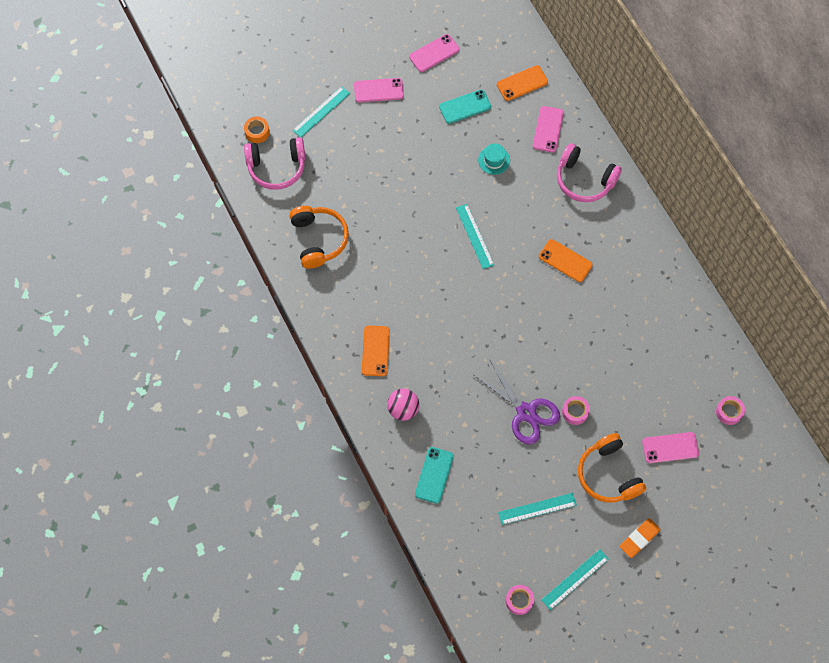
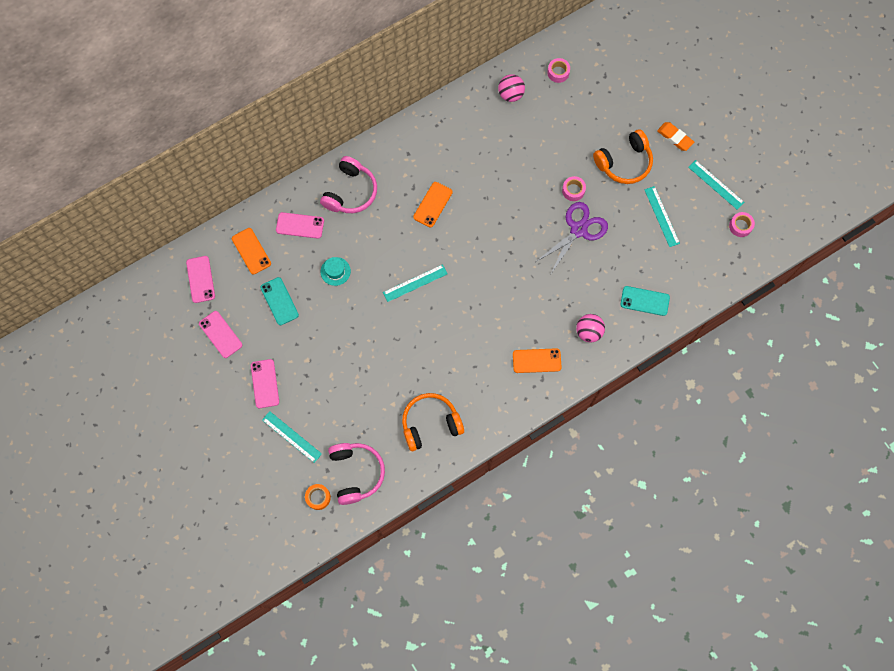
camera: 95 degrees left, 5 degrees up
pink phone [642,432,699,463] -> pink phone moved to [186,256,215,303]
none -> pink ball [498,74,525,102]

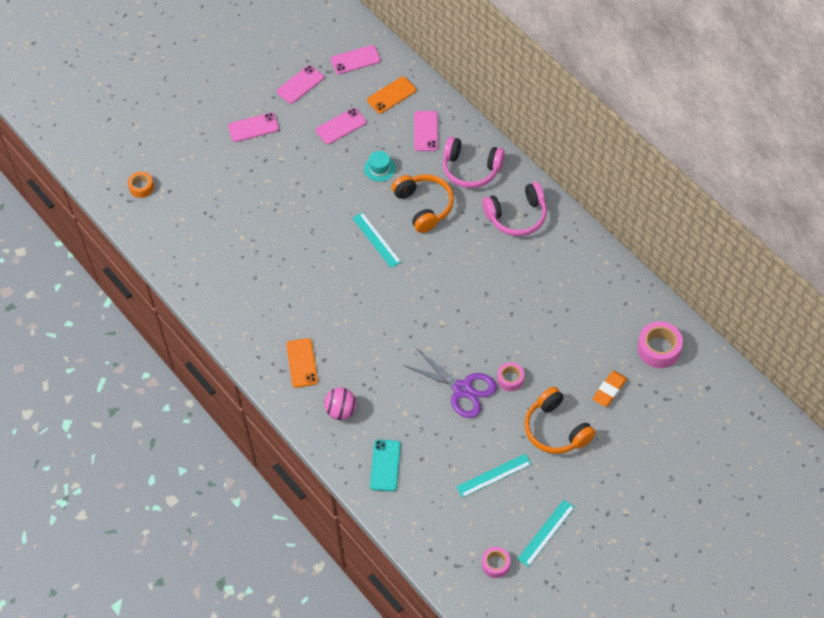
camera: 85 degrees right, 15 degrees down
turquoise phone [260,277,299,325] -> pink phone [316,108,366,144]
turquoise ruler [262,411,322,463] -> none
pink headphones [328,443,385,505] -> pink headphones moved to [482,182,547,236]
orange headphones [402,393,464,451] -> orange headphones moved to [391,174,454,233]
orange phone [413,182,453,228] -> none
pink ball [498,74,525,102] -> none
pink tape [547,58,570,83] -> pink tape [637,321,683,368], size x1.63
orange eraser [657,122,694,151] -> orange eraser moved to [592,371,627,407]

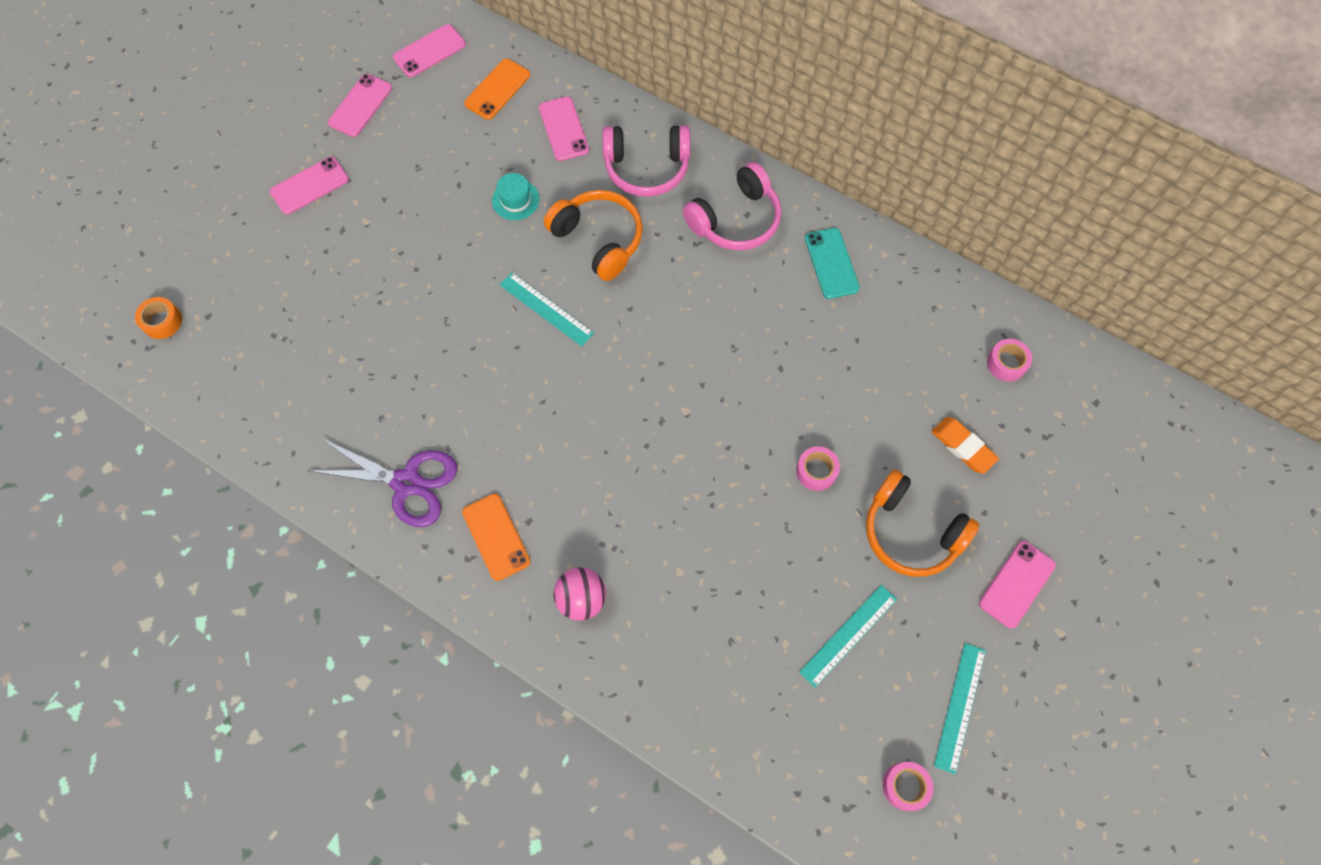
camera: 20 degrees left, 10 degrees up
pink phone [316,108,366,144] -> pink phone moved to [979,541,1056,629]
turquoise phone [370,439,401,492] -> turquoise phone moved to [805,228,860,299]
purple scissors [403,348,497,418] -> purple scissors moved to [307,438,457,527]
orange eraser [592,371,627,407] -> orange eraser turned 60 degrees counterclockwise [932,417,999,474]
pink tape [637,321,683,368] -> pink tape [987,339,1032,382], size x0.61

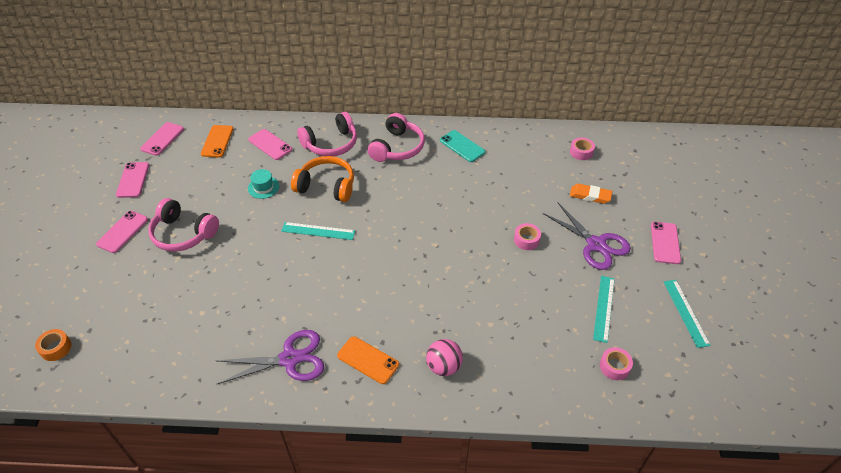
camera: 30 degrees left, 20 degrees down
orange headphones [866,469,979,577] -> purple scissors [543,203,631,270]
pink tape [883,762,933,811] -> pink tape moved to [600,347,633,380]
none -> pink headphones [148,198,219,252]

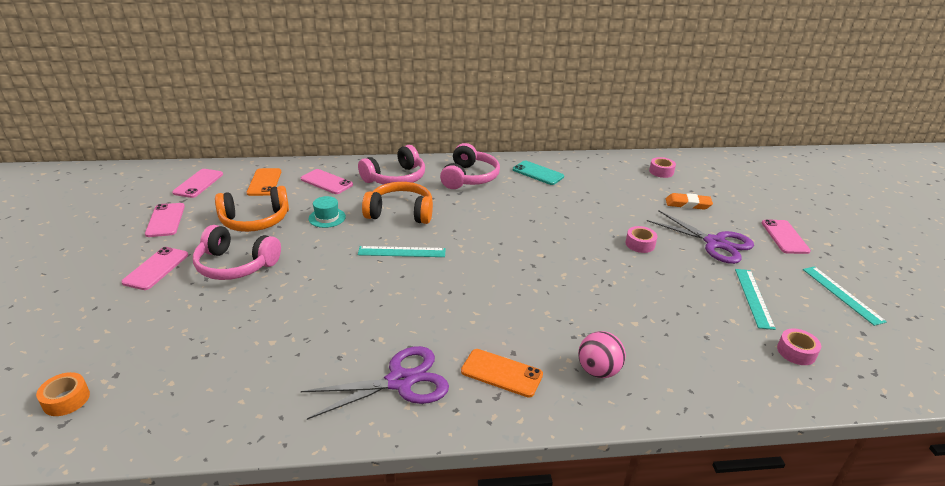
camera: 10 degrees left, 15 degrees down
none -> orange headphones [215,186,289,232]

